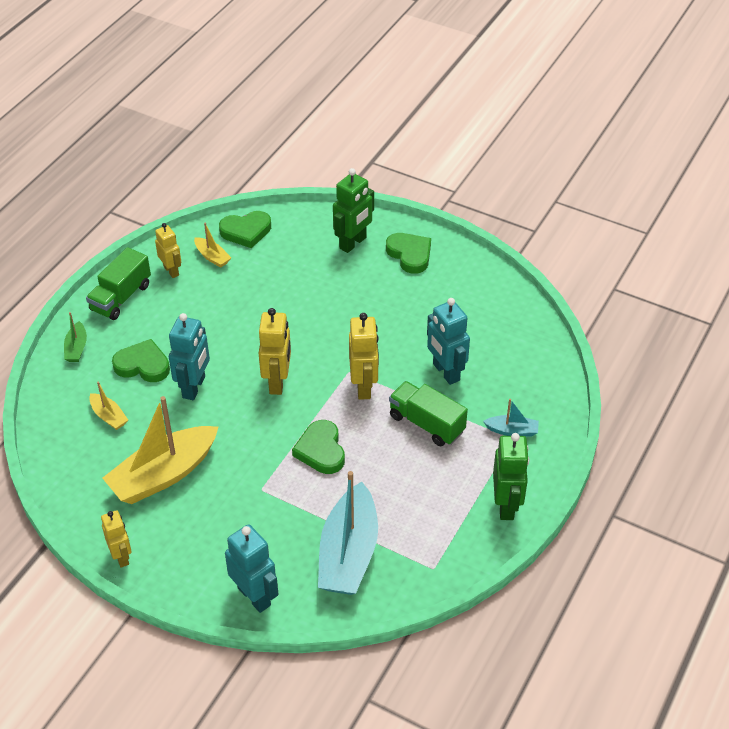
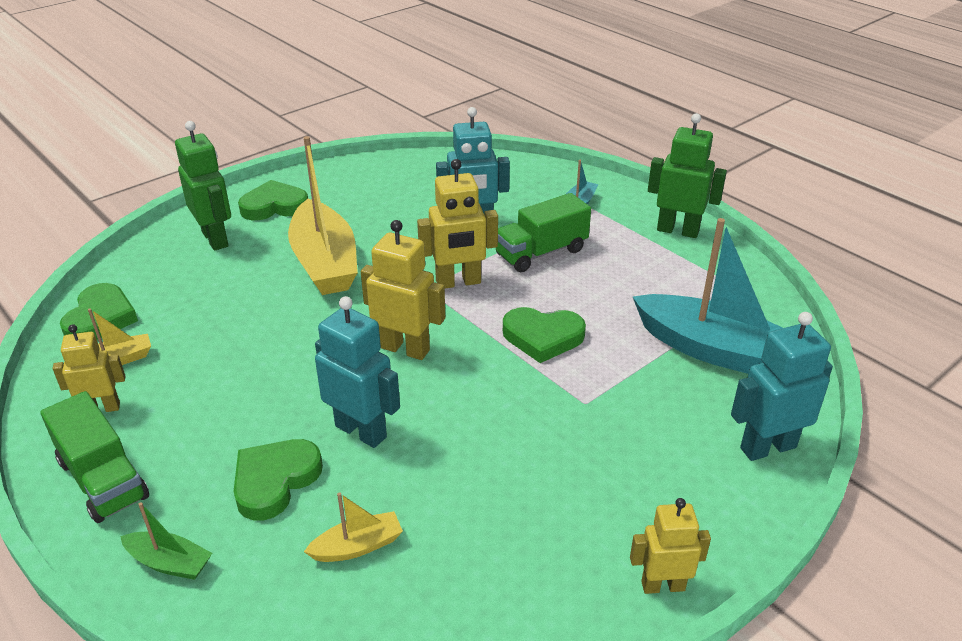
camera: 70 degrees left, 10 degrees down
yellow boat [103,396,218,504] -> yellow boat moved to [288,136,358,295]
yellow robot [349,313,379,400] -> yellow robot turned 150 degrees clockwise [417,159,498,288]

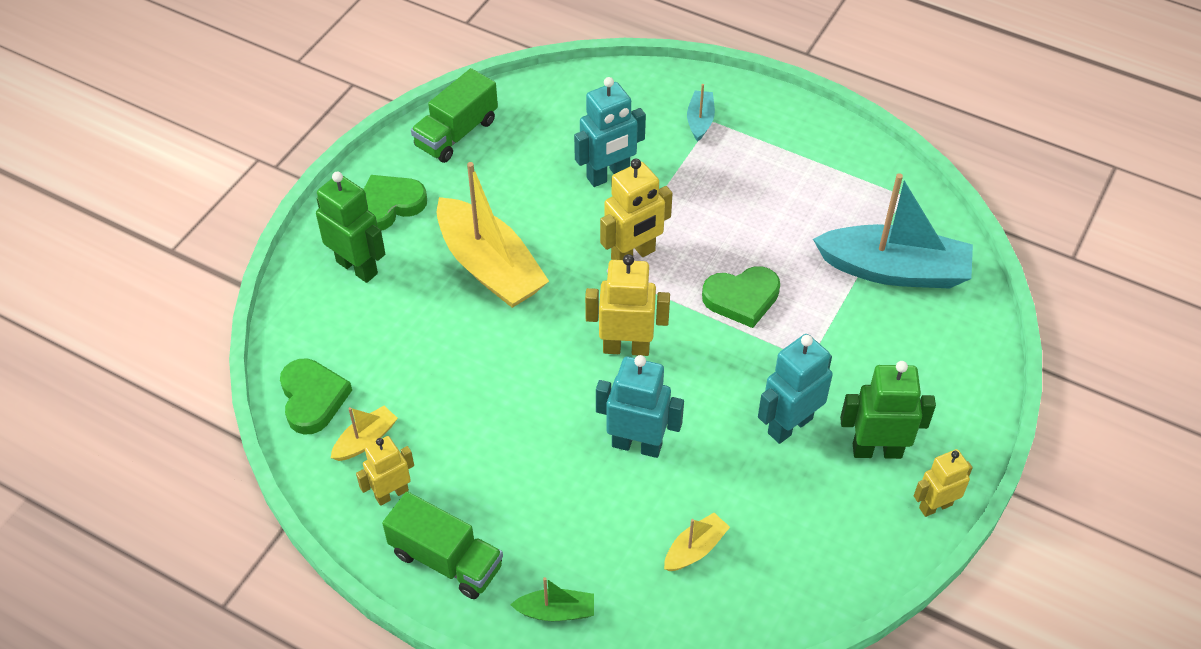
camera: 20 degrees left, 15 degrees up
green heart [234,439,323,520] -> none
green truck [496,193,591,272] -> green truck moved to [411,68,498,163]
green robot [648,113,727,238] -> green robot moved to [840,361,936,459]
turquoise robot [731,312,833,461] -> turquoise robot moved to [758,334,833,444]

